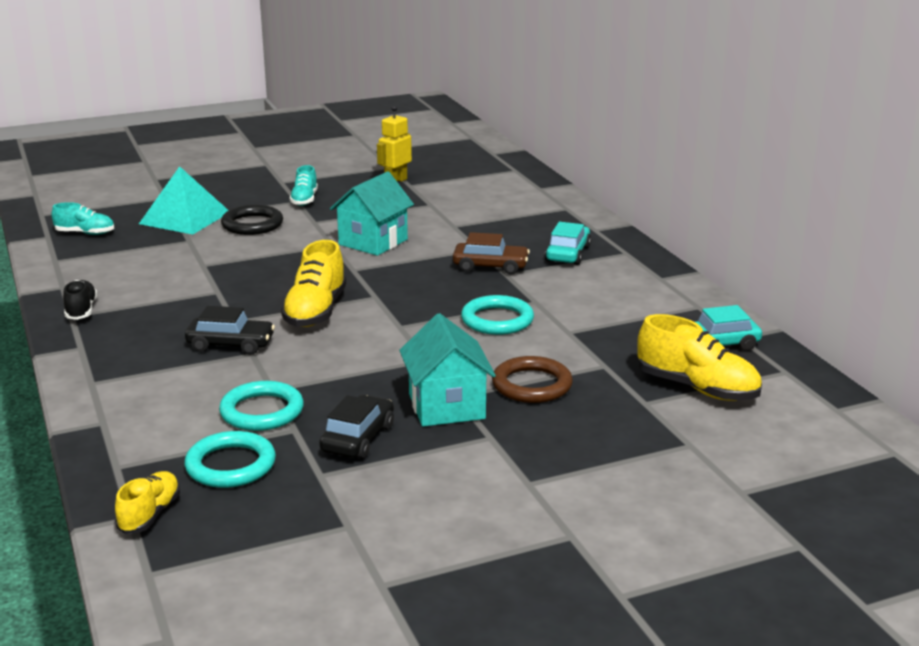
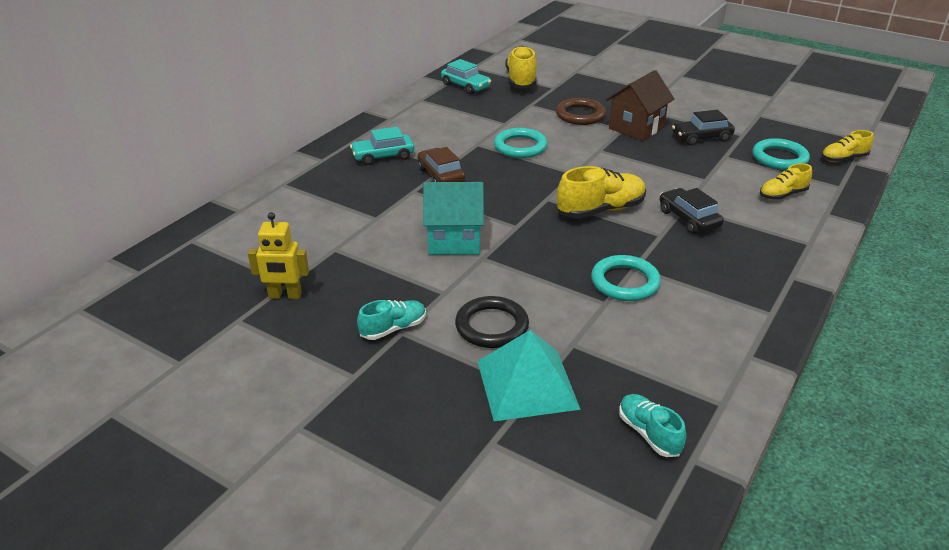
camera: 125 degrees left, 10 degrees up
black shoe [63,280,97,320] -> none
turquoise ring [219,381,304,431] -> turquoise ring moved to [591,255,661,301]
turquoise house [399,313,496,427] -> brown house [606,70,675,141]
none -> yellow shoe [760,163,812,200]

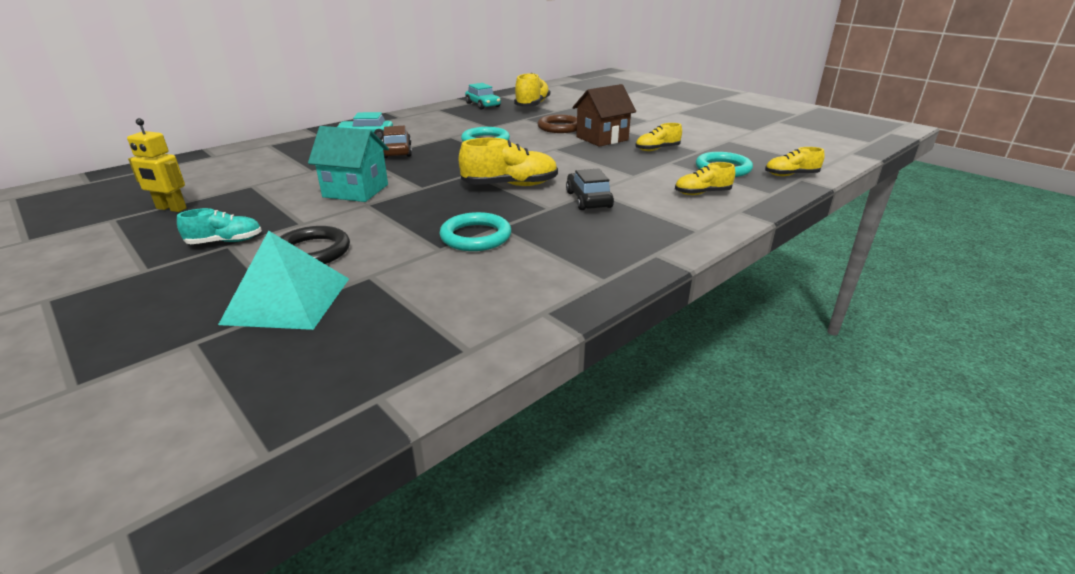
camera: 15 degrees right, 5 degrees down
turquoise shoe [619,394,686,457] -> none
black car [672,110,735,146] -> yellow shoe [635,123,682,151]

